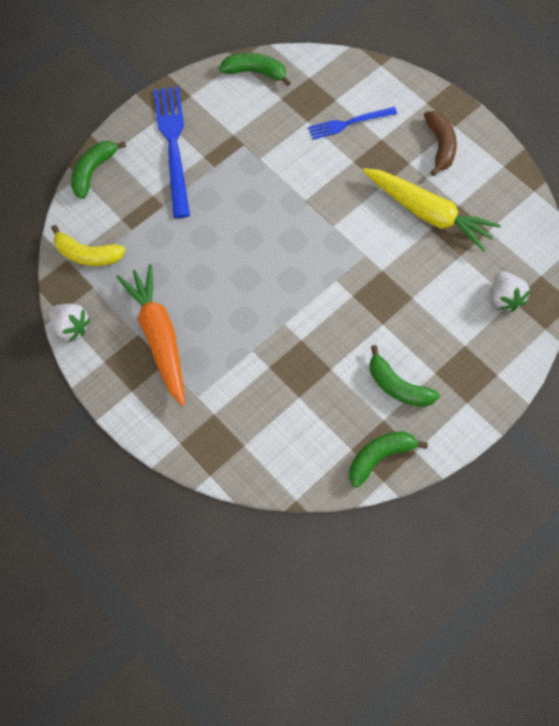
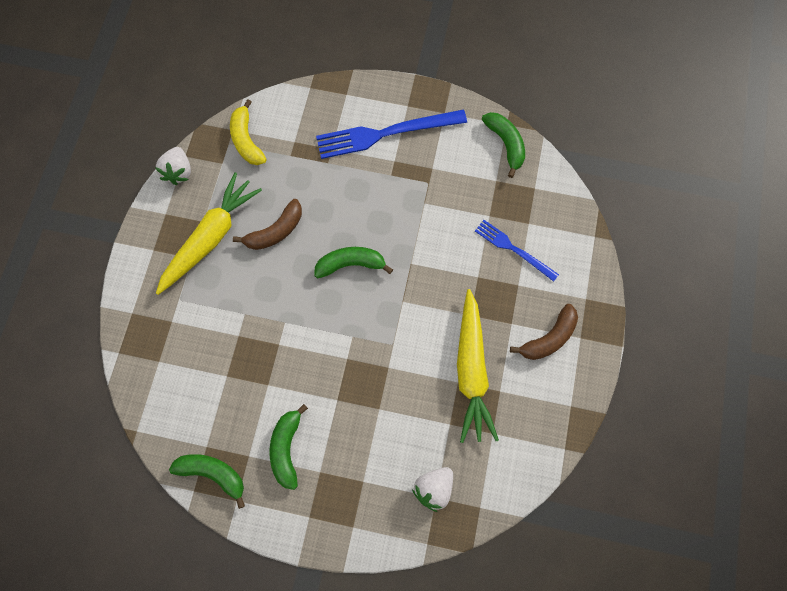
camera: 55 degrees right, 5 degrees up
green banana [71,141,126,199] -> green banana moved to [314,247,393,278]
orange carrot [117,264,185,406] -> yellow carrot [156,172,262,295]
blue fork [154,87,190,218] -> blue fork turned 150 degrees counterclockwise [316,110,467,159]
none -> brown banana [233,199,302,250]

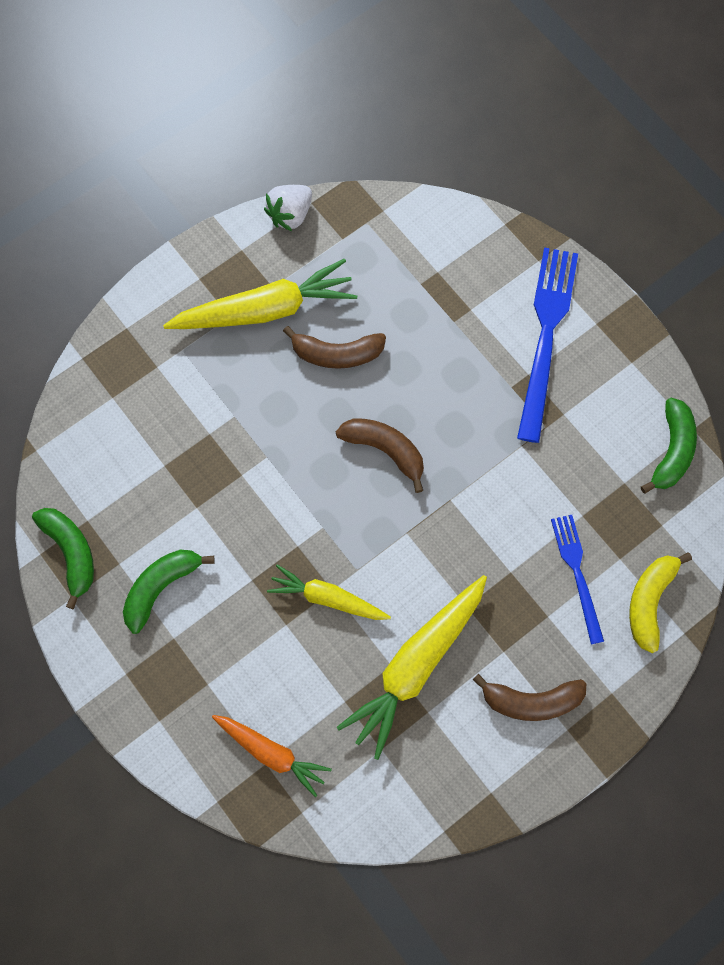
camera: 40 degrees right, 0 degrees up
yellow banana [230,100,267,165] -> yellow banana moved to [629,552,692,653]
green banana [314,247,393,278] -> brown banana [336,418,424,493]
blue fork [316,110,467,159] -> blue fork turned 75 degrees clockwise [517,247,578,443]
white strawberry [412,467,453,512] -> orange carrot [212,715,332,797]
none -> yellow carrot [267,564,391,620]

